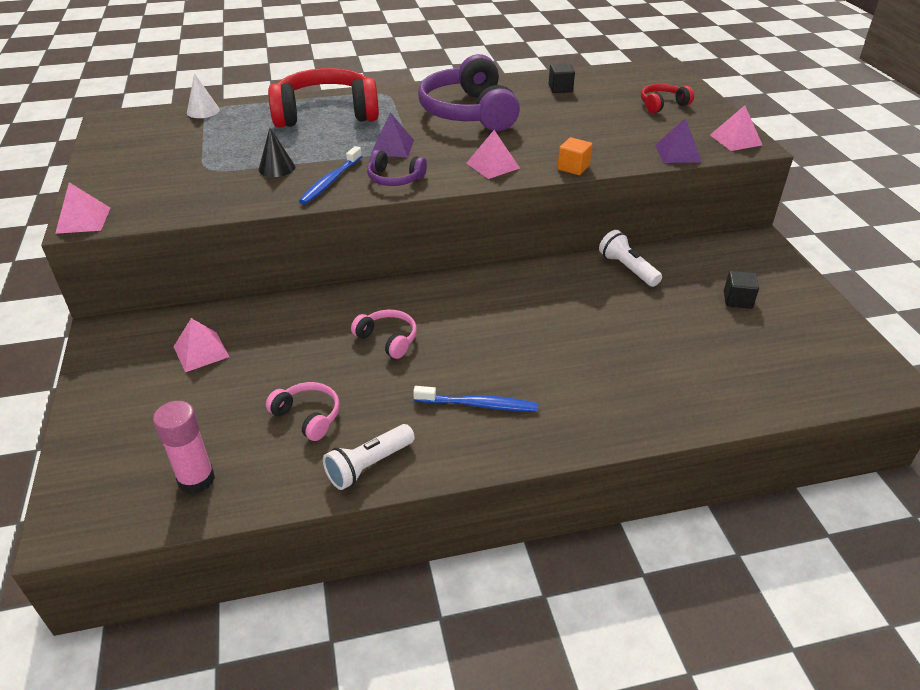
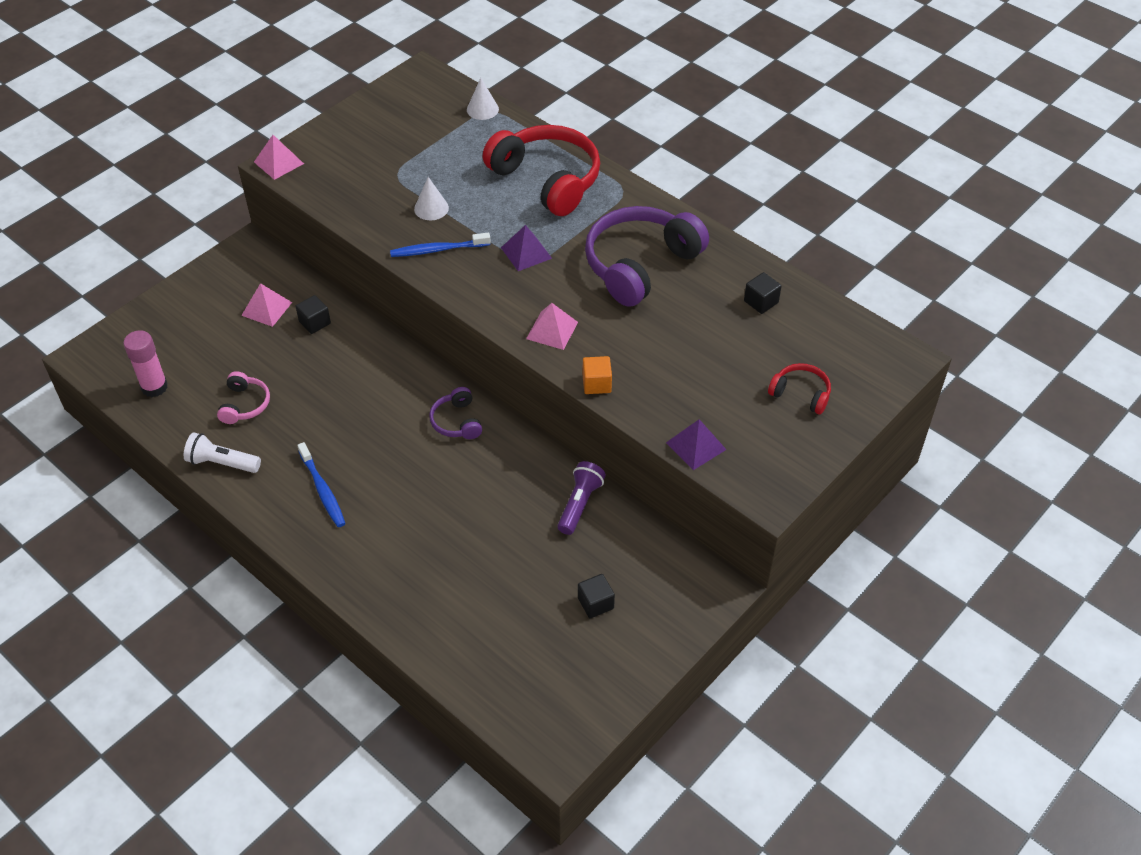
camera: 55 degrees right, 10 degrees up
black cone [259,128,295,177] -> white cone [414,177,449,220]
pink headphones [351,310,417,359] -> none
purple headphones [367,150,427,186] -> purple headphones moved to [429,387,482,439]
white flashlight [599,230,662,287] -> purple flashlight [557,461,606,535]
pink pyramid [710,105,762,151] -> none
none -> black cube [295,295,331,334]

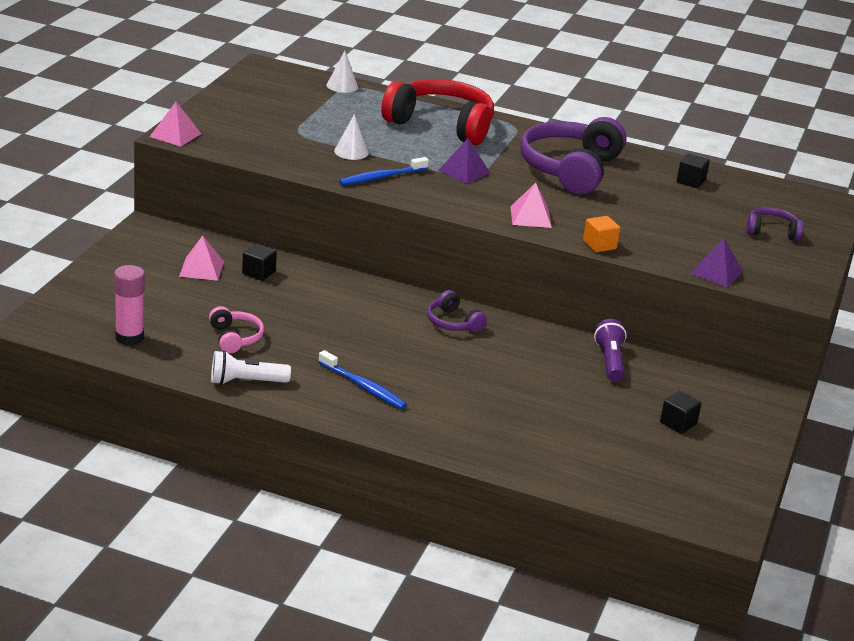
camera: 25 degrees left, 20 degrees down
red headphones [768,363,831,414] -> purple headphones [746,207,804,241]

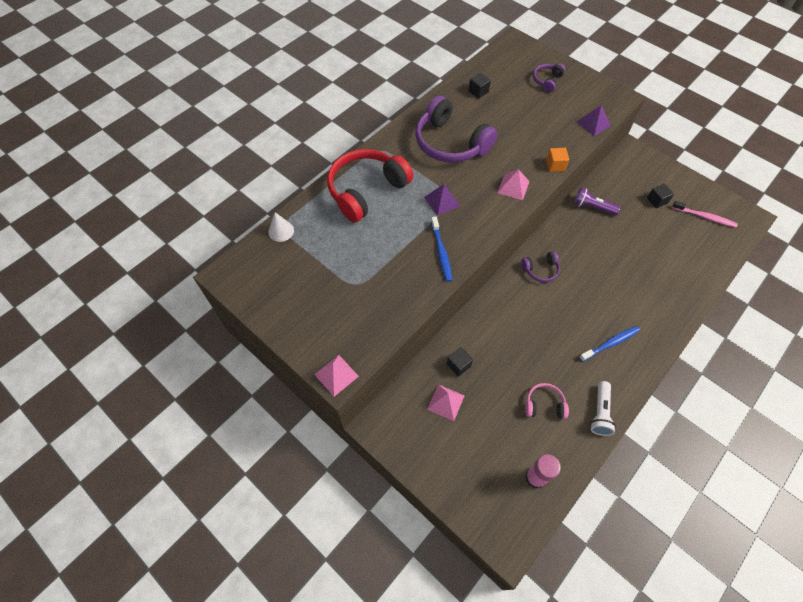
camera: 65 degrees left, 30 degrees up
white cone [334,114,369,160] -> none
none -> pink toothbrush [672,201,738,228]

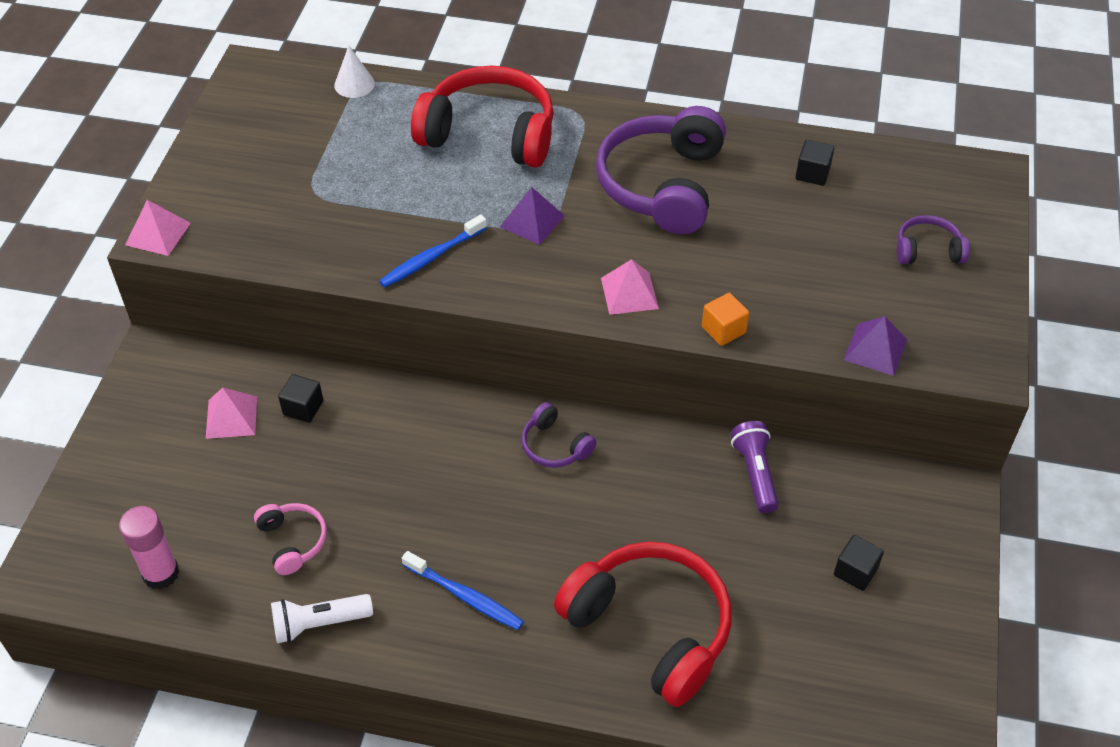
camera: 60 degrees right, 10 degrees down
pink toothbrush [672,201,738,228] -> none
none -> red headphones [554,542,732,707]

